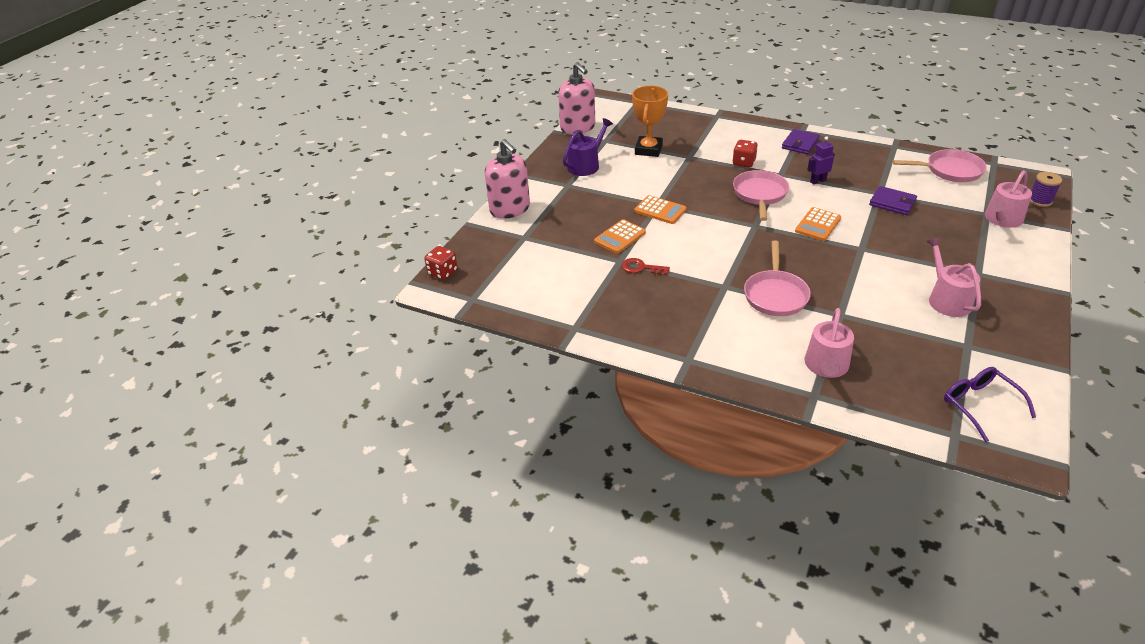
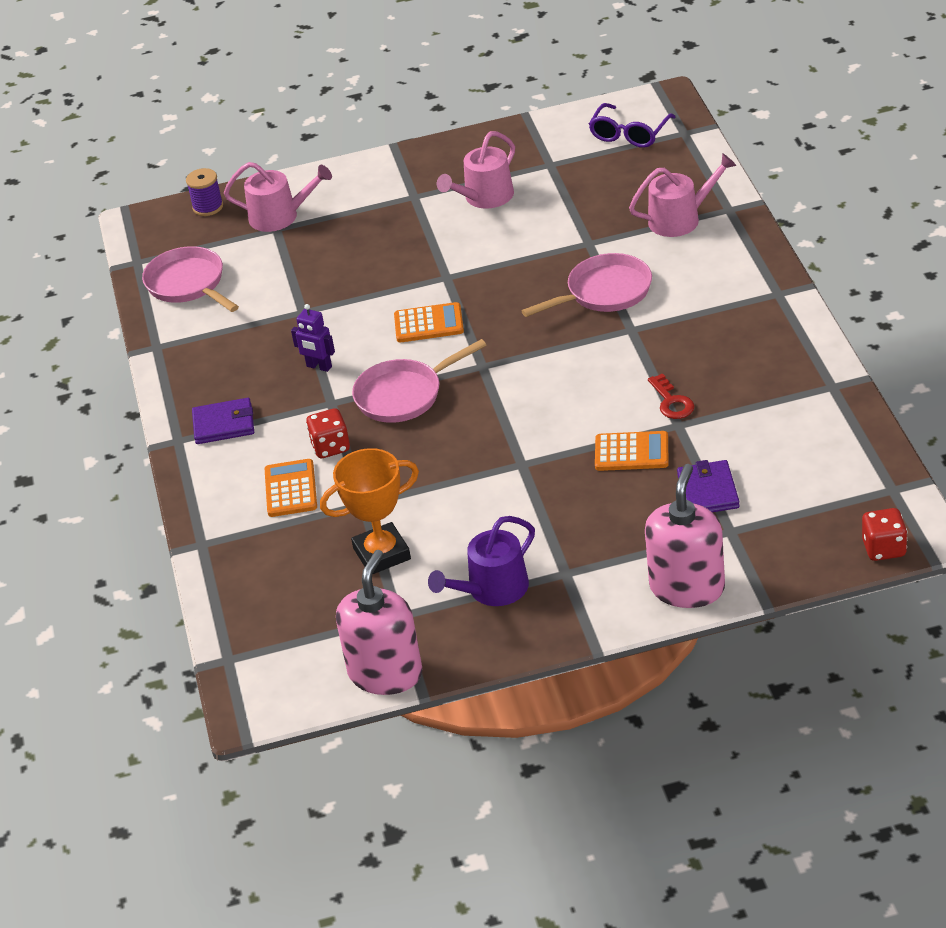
camera: 125 degrees left, 0 degrees up
purple watering can [563,118,613,176] -> purple watering can turned 45 degrees counterclockwise [428,516,535,606]
orange calculator [635,195,687,224] -> orange calculator moved to [265,459,317,517]
purple wallet [869,186,917,215] -> purple wallet moved to [677,460,740,512]

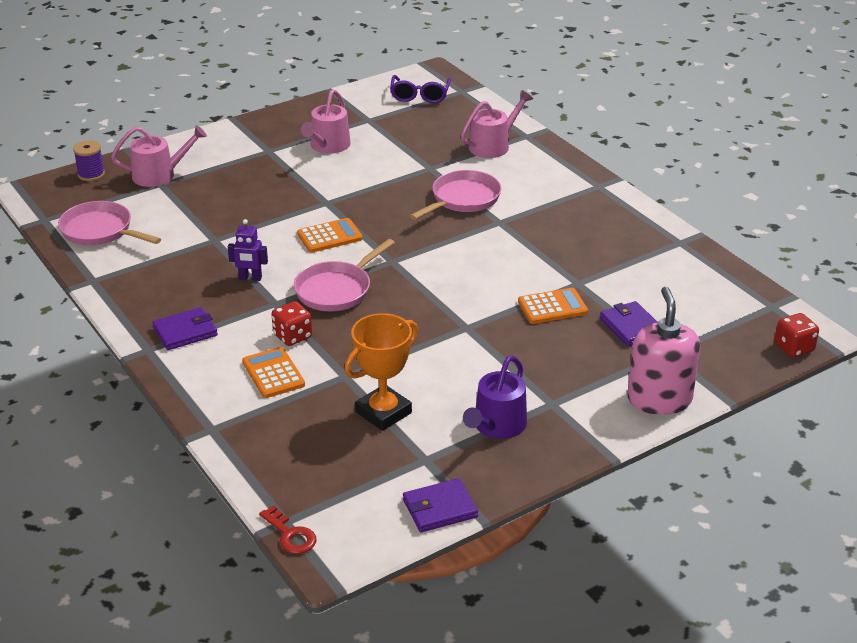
camera: 25 degrees left, 5 degrees down
pink soap dispenser [336,550,422,695] -> purple wallet [403,478,478,532]
red key [648,373,694,419] -> red key moved to [259,505,316,554]

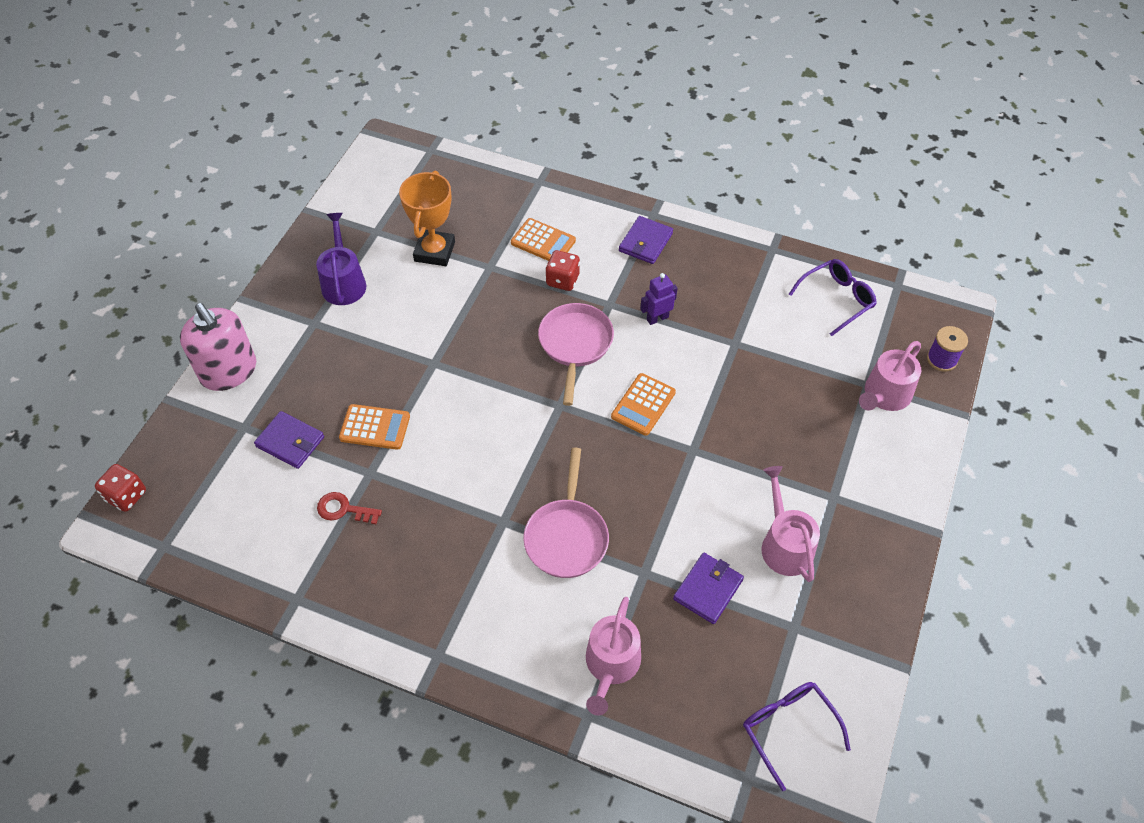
camera: 145 degrees right, 20 degrees up
pink pan [58,201,161,246] -> purple glasses [789,259,877,336]
red key [259,505,316,554] -> red key moved to [317,492,382,524]
purple wallet [403,478,478,532] -> purple wallet moved to [673,553,744,624]
orange calculator [518,288,588,324] -> orange calculator turned 120 degrees counterclockwise [339,404,410,450]

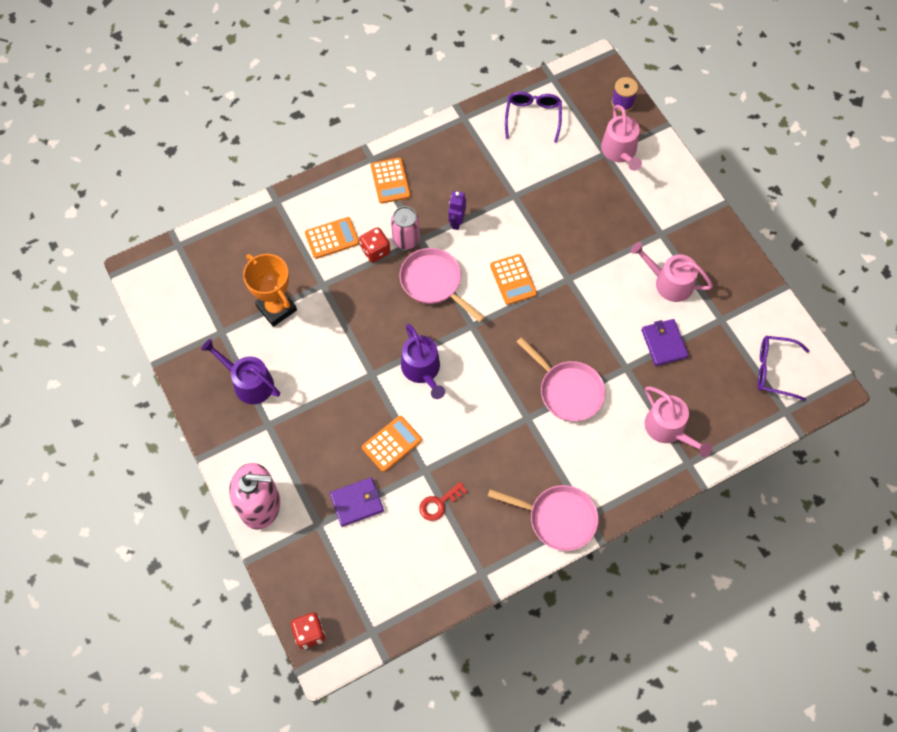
camera: 50 degrees left, 10 degrees up
purple wallet [619,216,673,264] -> orange calculator [371,158,411,203]
none -> pink can [391,206,420,249]
none -> purple watering can [401,324,445,399]
none -> pink pan [487,485,599,551]

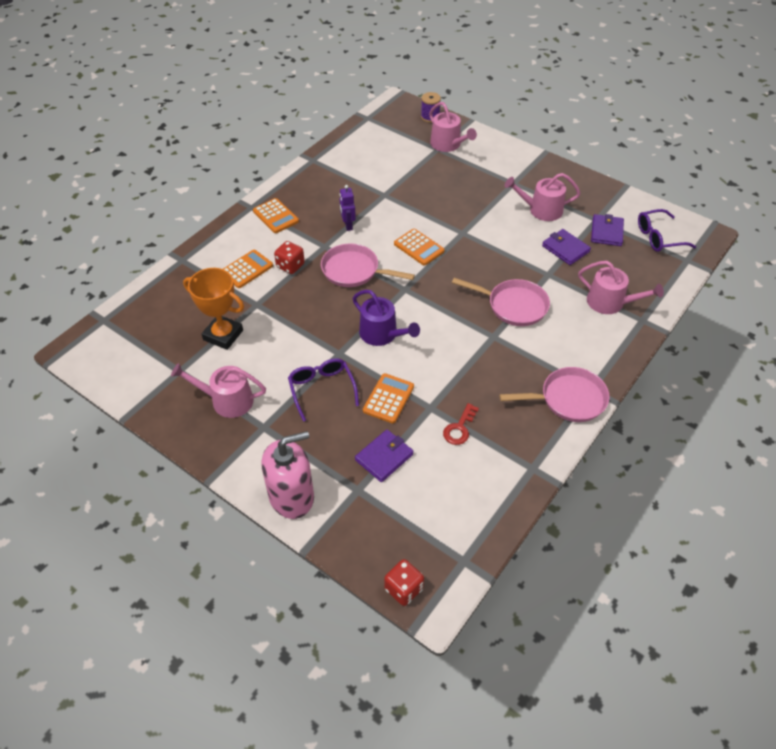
camera: 25 degrees left, 15 degrees down
purple watering can [201,339,280,404] -> pink watering can [171,363,266,418]
pink can [391,206,420,249] -> none
purple glasses [505,92,562,143] -> purple glasses moved to [288,358,359,422]
none -> purple wallet [591,214,624,246]

